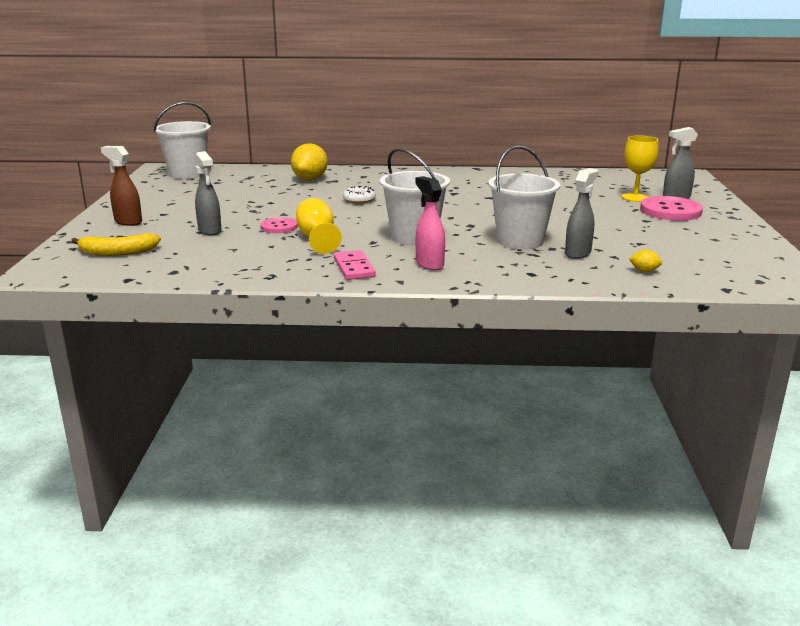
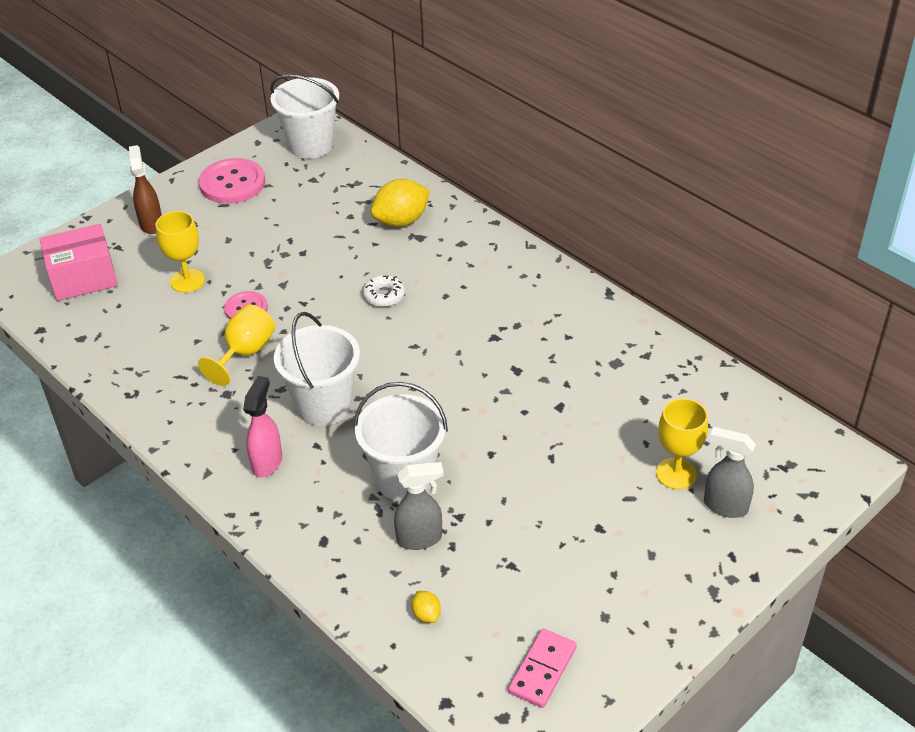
camera: 45 degrees right, 20 degrees up
yellow banana [71,233,161,256] -> pink box [40,224,118,301]
grey spray bottle [195,151,221,235] -> yellow goblet [156,211,205,293]
pink domino [334,250,375,280] -> pink domino moved to [508,629,577,708]
pink button [640,196,703,221] -> pink button moved to [199,158,265,204]

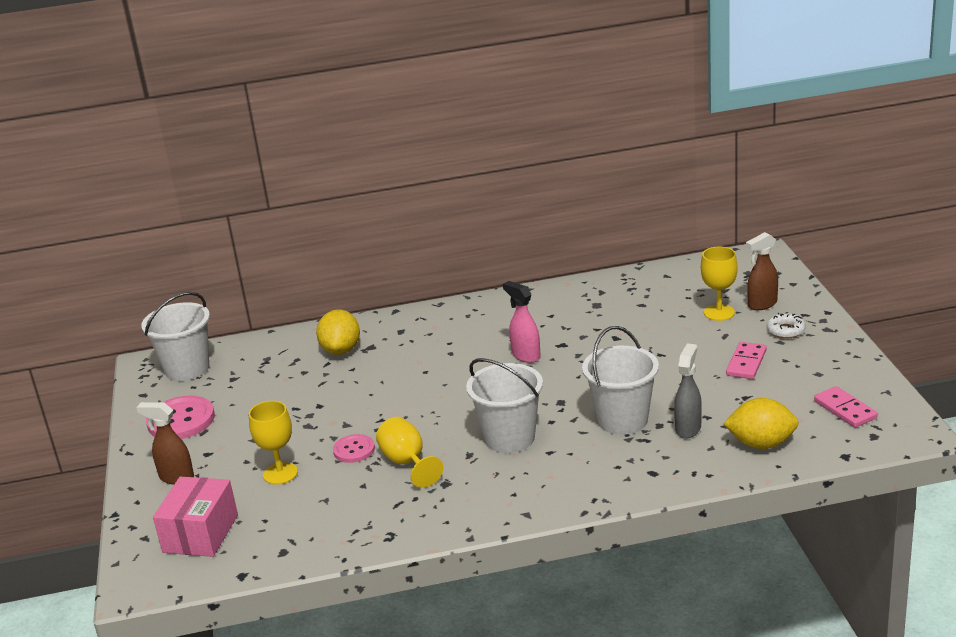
camera: 55 degrees left, 15 degrees down
pink spray bottle [243,376,282,477] -> pink spray bottle moved to [503,281,541,363]
white donut [363,275,405,307] -> white donut moved to [767,312,806,338]
yellow lemon [412,591,441,623] -> yellow lemon [723,398,799,449], size x2.20
grey spray bottle [704,427,756,518] -> brown spray bottle [746,232,778,310]
none -> pink domino [726,342,767,379]

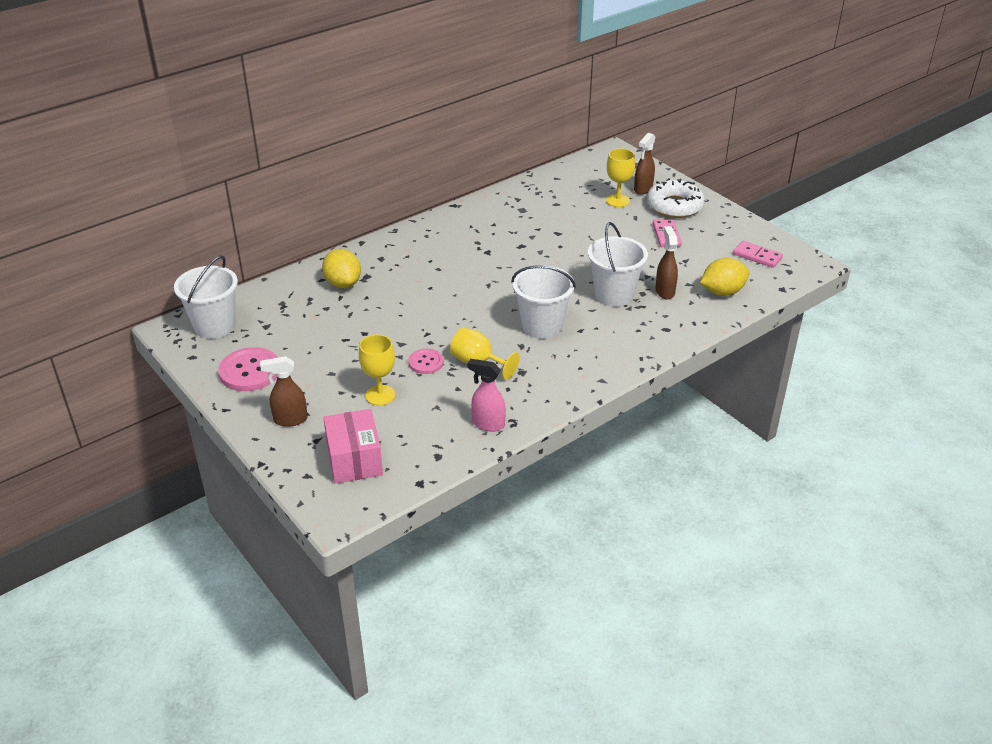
camera: 30 degrees left, 10 degrees up
pink spray bottle [503,281,541,363] -> pink spray bottle moved to [467,359,506,432]
grey spray bottle [674,343,702,439] -> brown spray bottle [655,226,678,299]
white donut [767,312,806,338] -> white donut [647,178,705,218], size x1.97

